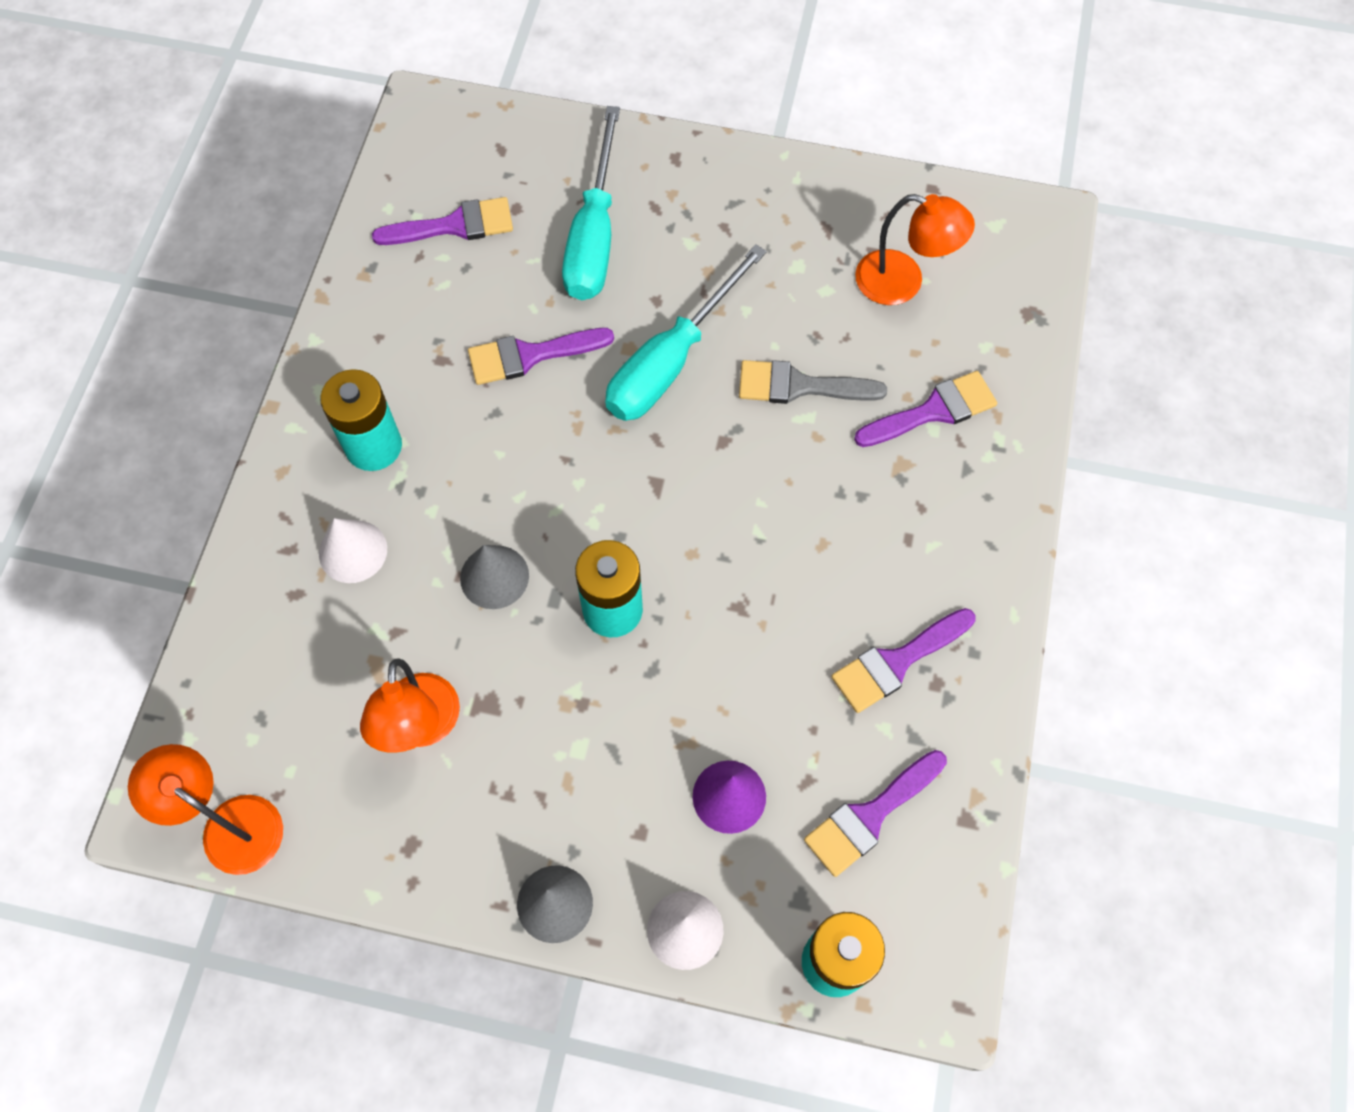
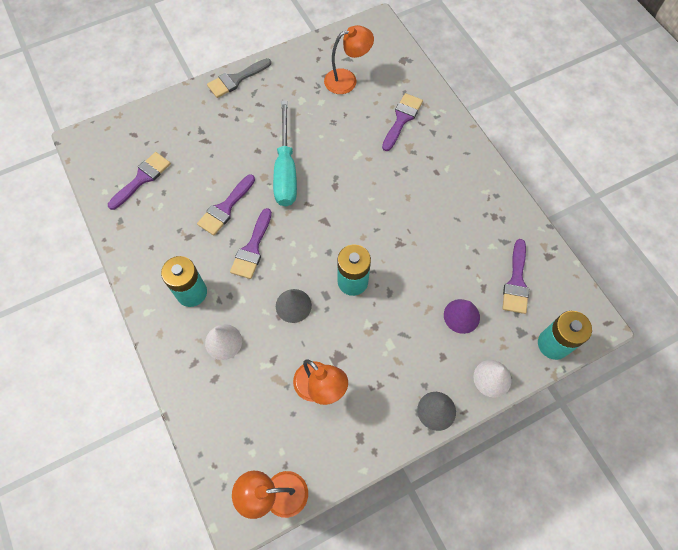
camera: 40 degrees left, 0 degrees up
turquoise screwdriver [562,106,620,300] -> none
grey brush [739,360,887,404] -> grey brush moved to [207,58,271,98]
purple brush [831,608,976,713] -> purple brush moved to [230,208,272,279]

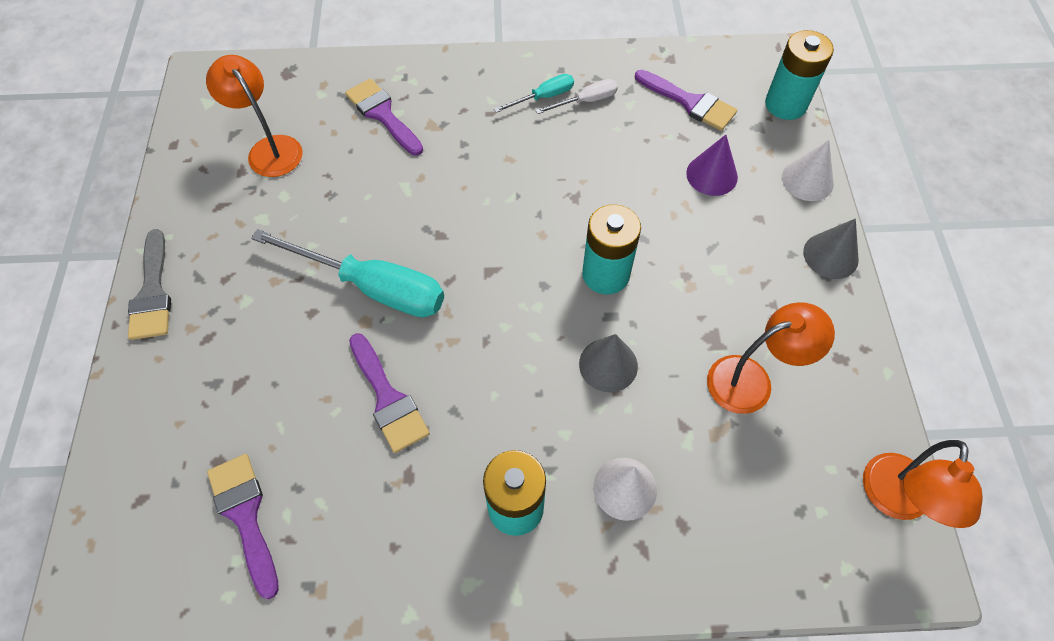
camera: 65 degrees left, 5 degrees down
purple brush [230,208,272,279] -> none
orange lamp [324,25,374,94] -> orange lamp turned 45 degrees counterclockwise [206,55,303,177]
none -> turquoise screwdriver [494,74,574,113]
none -> white screwdriver [535,79,618,114]

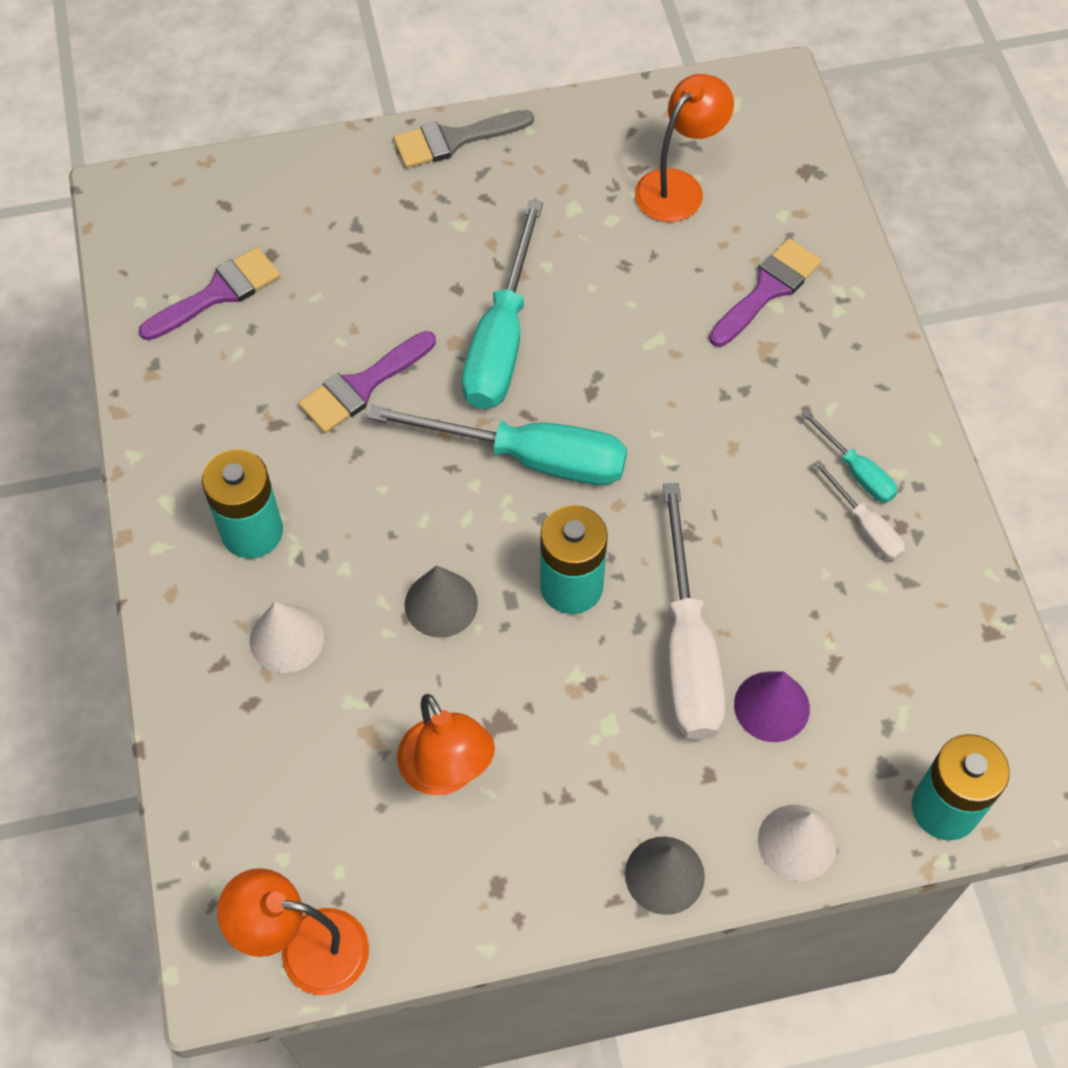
camera: 80 degrees right, 0 degrees up
purple brush [635,70,737,131] -> none
none -> turquoise screwdriver [367,405,627,485]
none -> white screwdriver [663,483,725,740]

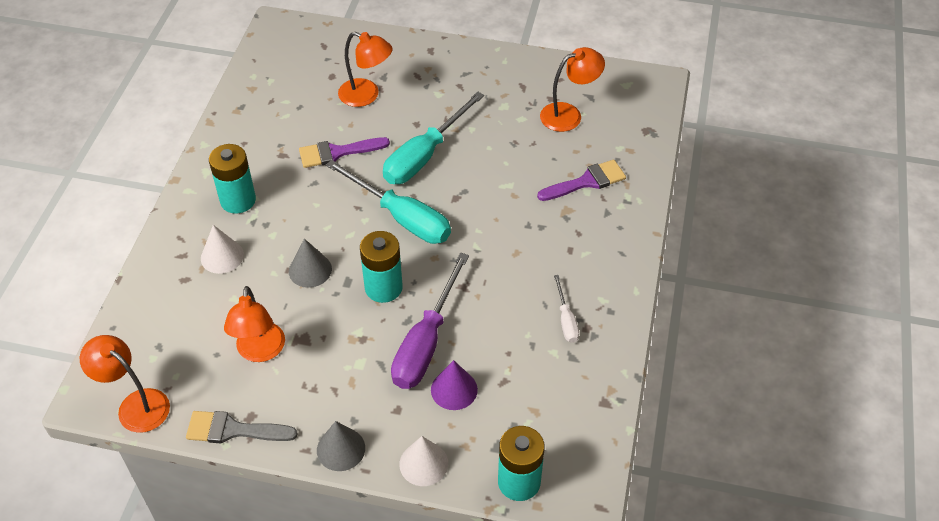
camera: 25 degrees right, 10 degrees down
purple brush [139,247,280,340] -> none
grey brush [393,110,534,168] -> grey brush moved to [186,411,298,443]
white screwdriver [663,483,725,740] -> purple screwdriver [391,253,469,389]
turquoise screwdriver [801,410,897,503] -> none
none -> orange lamp [338,32,393,107]

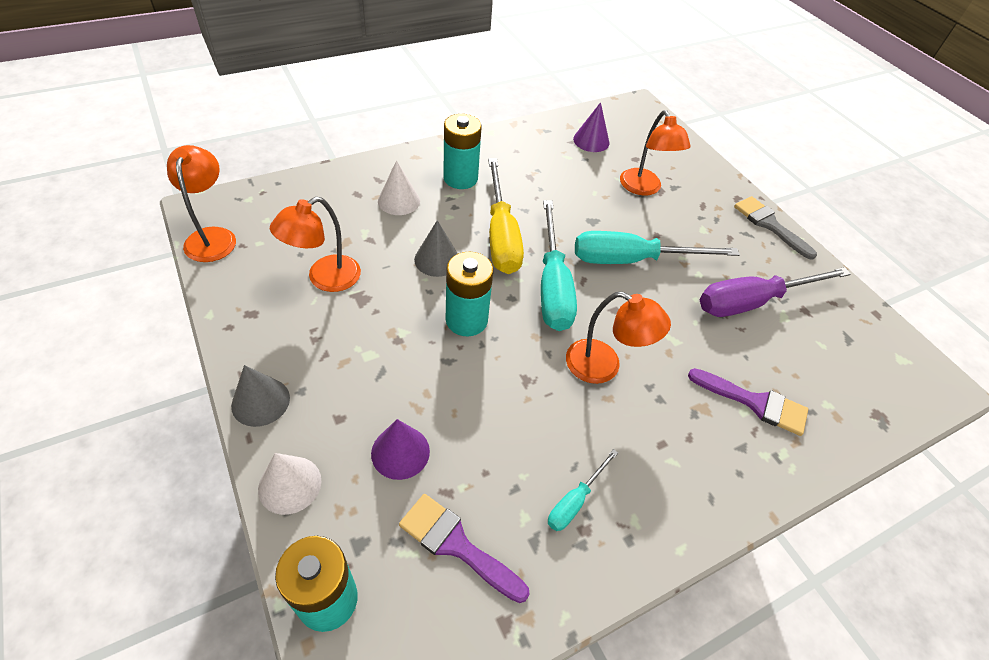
camera: 45 degrees right, 0 degrees up
grey brush [186,411,298,443] -> grey brush moved to [734,196,817,260]
purple brush [299,137,390,168] -> purple brush moved to [399,494,530,603]
purple screwdriver [391,253,469,389] -> purple screwdriver moved to [700,267,851,317]
orange lamp [540,47,605,132] -> orange lamp moved to [566,292,671,384]
white screwdriver [554,275,579,343] -> turquoise screwdriver [548,449,618,531]
none -> yellow screwdriver [488,159,524,274]
none -> purple cone [573,102,610,152]

